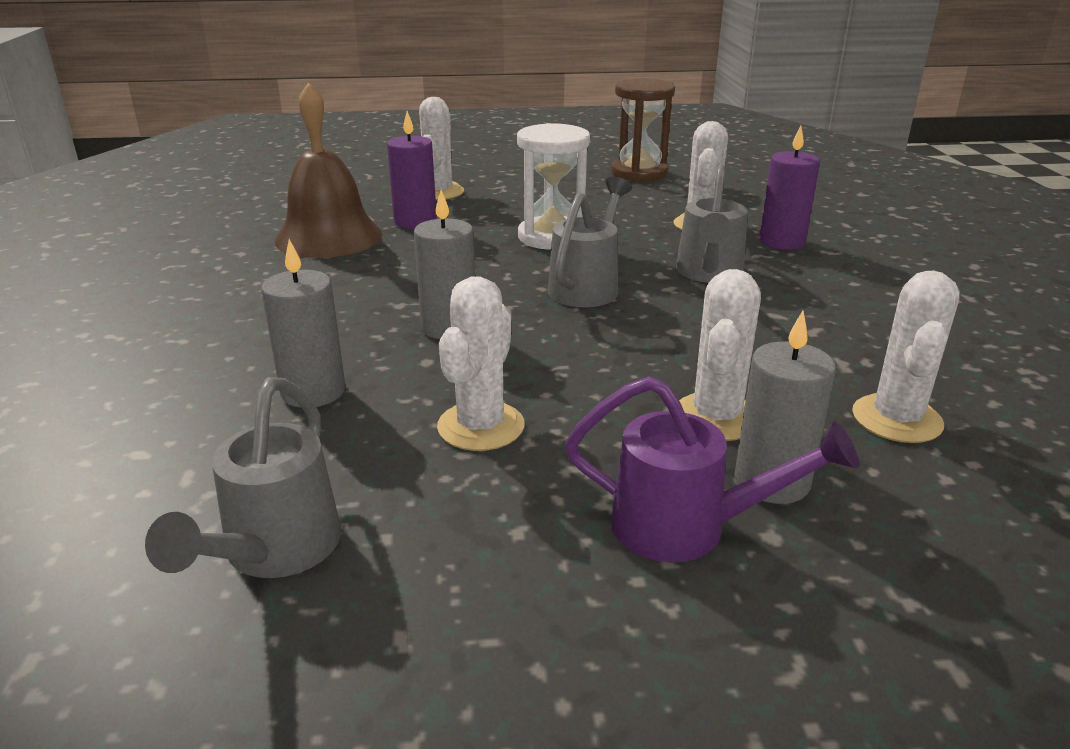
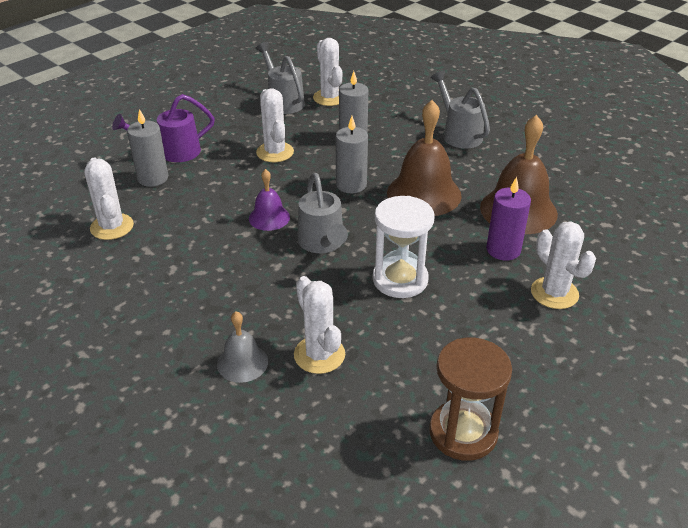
camera: 140 degrees right, 10 degrees up
grey watering can [676,164,748,283] -> grey watering can moved to [431,71,490,149]
white cactus [679,269,761,441] -> white cactus moved to [313,38,342,106]
purple candle [759,126,820,250] -> grey bell [217,311,268,383]
none -> purple bell [249,169,290,231]
none -> brown bell [387,100,462,216]

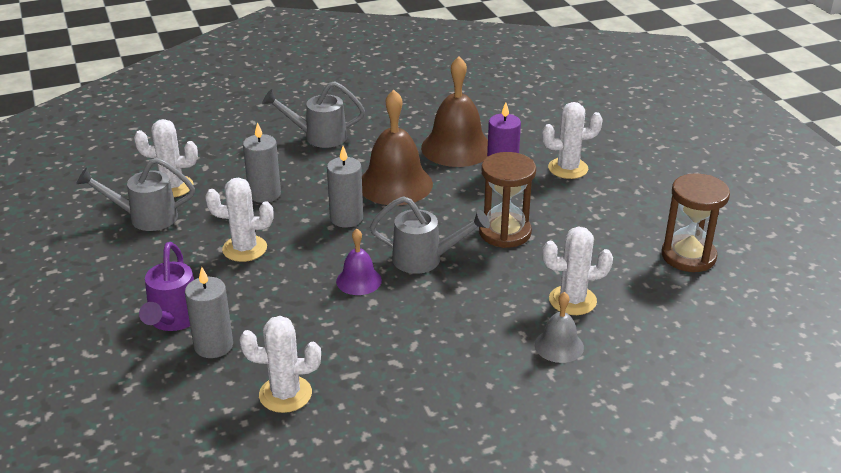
camera: 65 degrees left, 5 degrees down
white hourglass [373,196,434,298] -> brown hourglass [479,152,536,248]

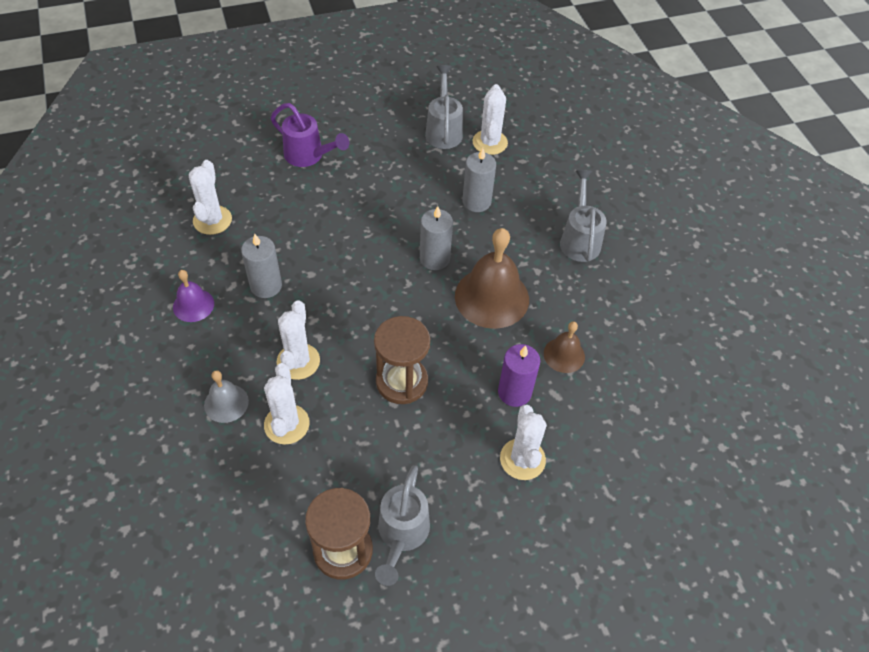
camera: 90 degrees right, 20 degrees up
purple watering can [139,242,194,331] -> purple watering can turned 150 degrees counterclockwise [271,103,349,167]
grey candle [185,267,233,358] -> grey candle moved to [241,233,282,298]
white cactus [205,178,274,262] -> white cactus moved to [276,300,320,380]
purple bell [336,229,382,295] -> purple bell moved to [173,270,214,322]
grey watering can [370,196,490,274] -> grey watering can moved to [375,465,430,586]
brown bell [421,56,488,167] -> brown bell [544,321,585,373], size x0.53

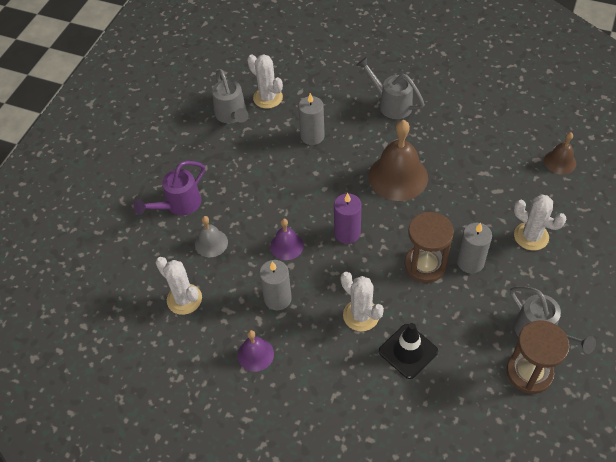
camera: 45 degrees left, 0 degrees up
grey bell [204,370,249,423] -> grey bell moved to [195,216,228,257]
white cactus [264,363,310,445] -> black traffic cone [379,323,438,379]
purple watering can [271,103,349,167] -> purple watering can turned 150 degrees clockwise [134,161,205,216]
grey candle [420,206,453,270] -> grey candle moved to [457,223,492,274]
grey watering can [425,65,463,149] -> grey watering can turned 150 degrees counterclockwise [212,69,248,123]
purple candle [498,344,540,407] -> purple candle moved to [334,193,362,244]
brown bell [544,321,585,373] -> brown bell moved to [544,132,576,175]
none -> purple bell [270,219,304,260]

